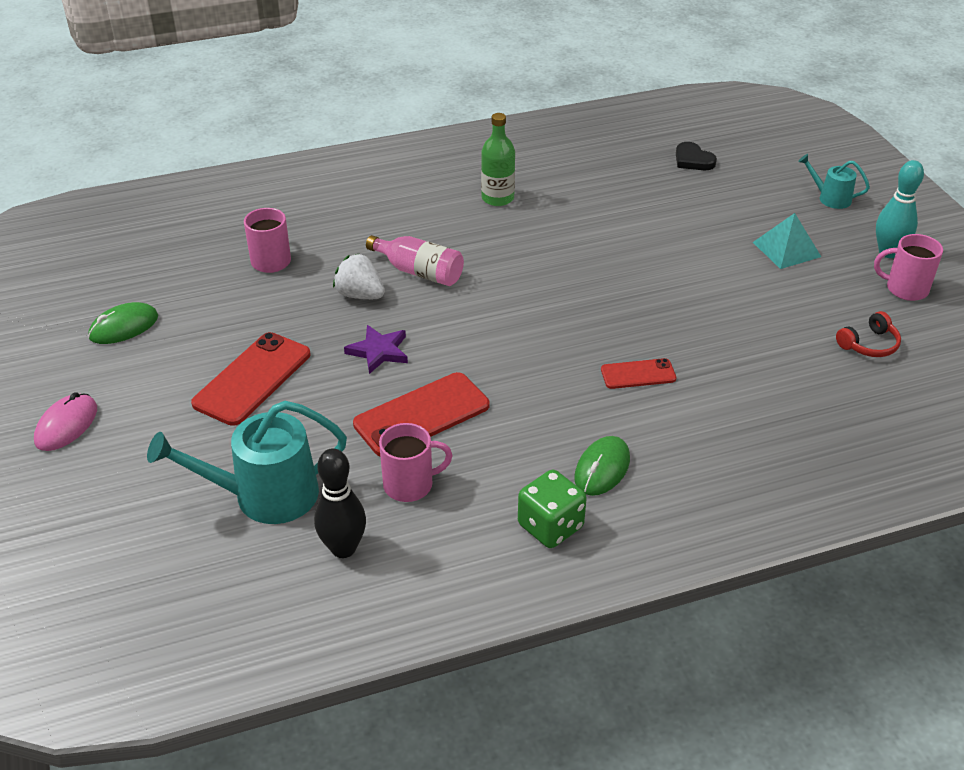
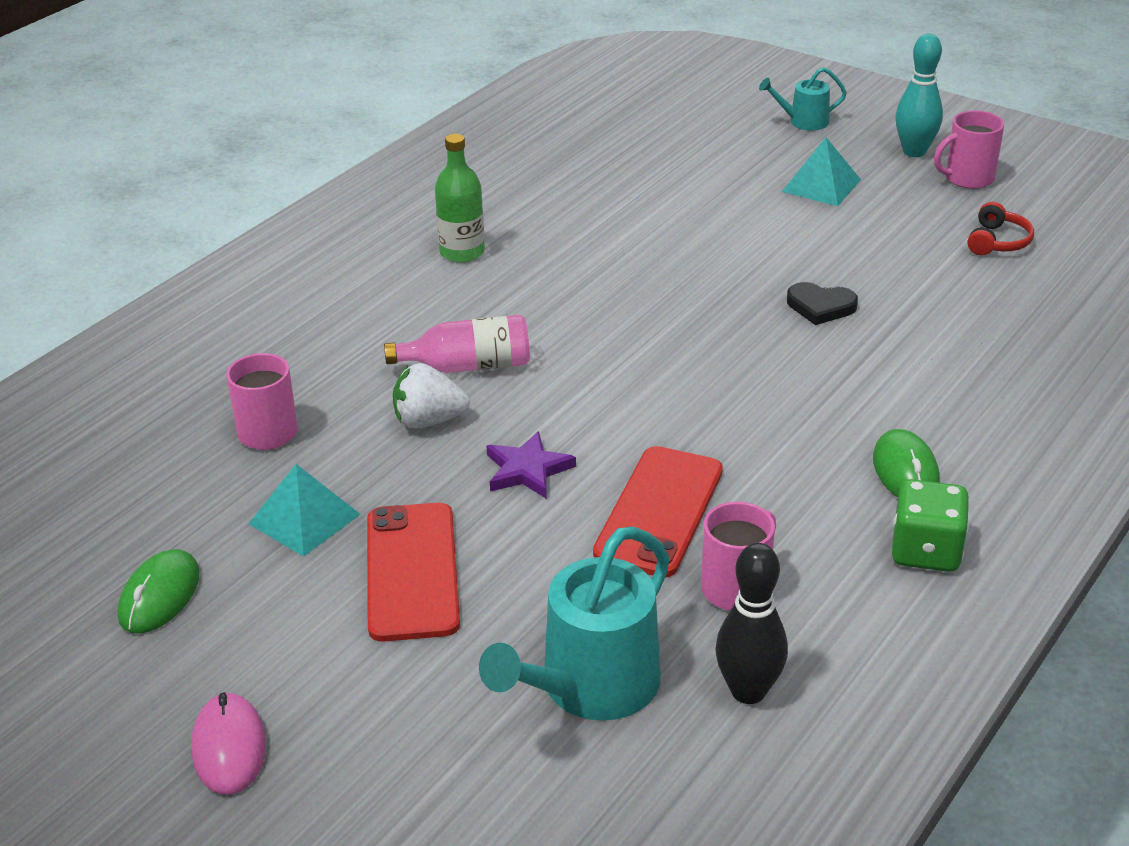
camera: 35 degrees left, 5 degrees down
red phone [601,358,676,389] -> none
black heart [676,142,717,170] -> black heart moved to [787,282,858,325]
none -> turquoise pyramid [249,464,361,557]

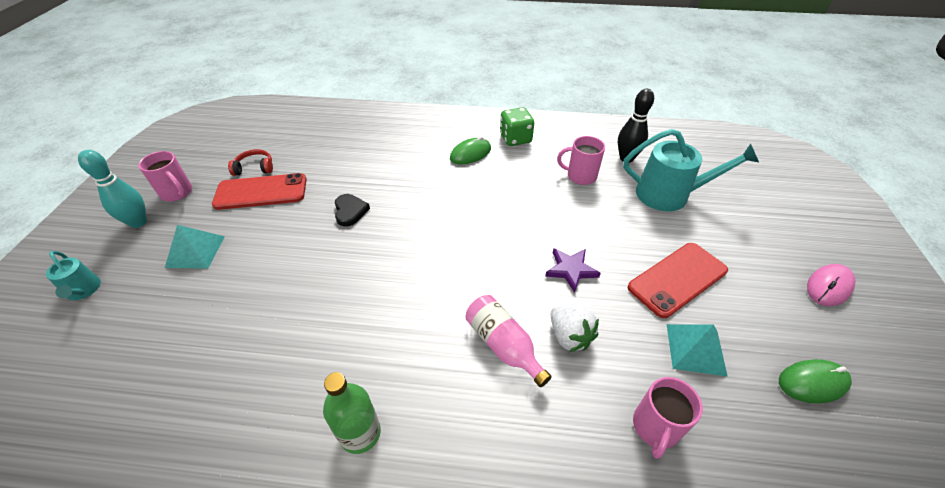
camera: 120 degrees left, 10 degrees up
red phone [593,446,723,577] -> red phone moved to [212,173,307,210]

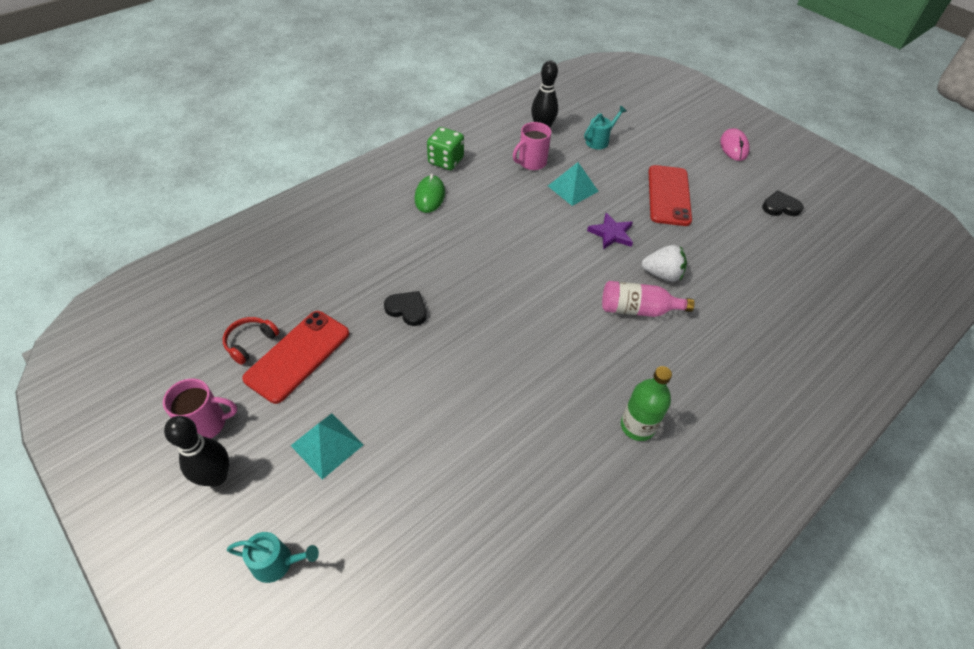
camera: 50 degrees left, 5 degrees up
turquoise bowling pin [78,150,147,228] -> black bowling pin [164,416,229,487]
turquoise watering can [623,129,759,211] -> turquoise watering can [584,106,627,149], size x0.52
pink mug [633,377,703,459] -> none
turquoise pyramid [667,324,728,377] -> turquoise pyramid moved to [548,162,599,206]
green mouse [779,359,852,403] -> black heart [762,190,804,216]

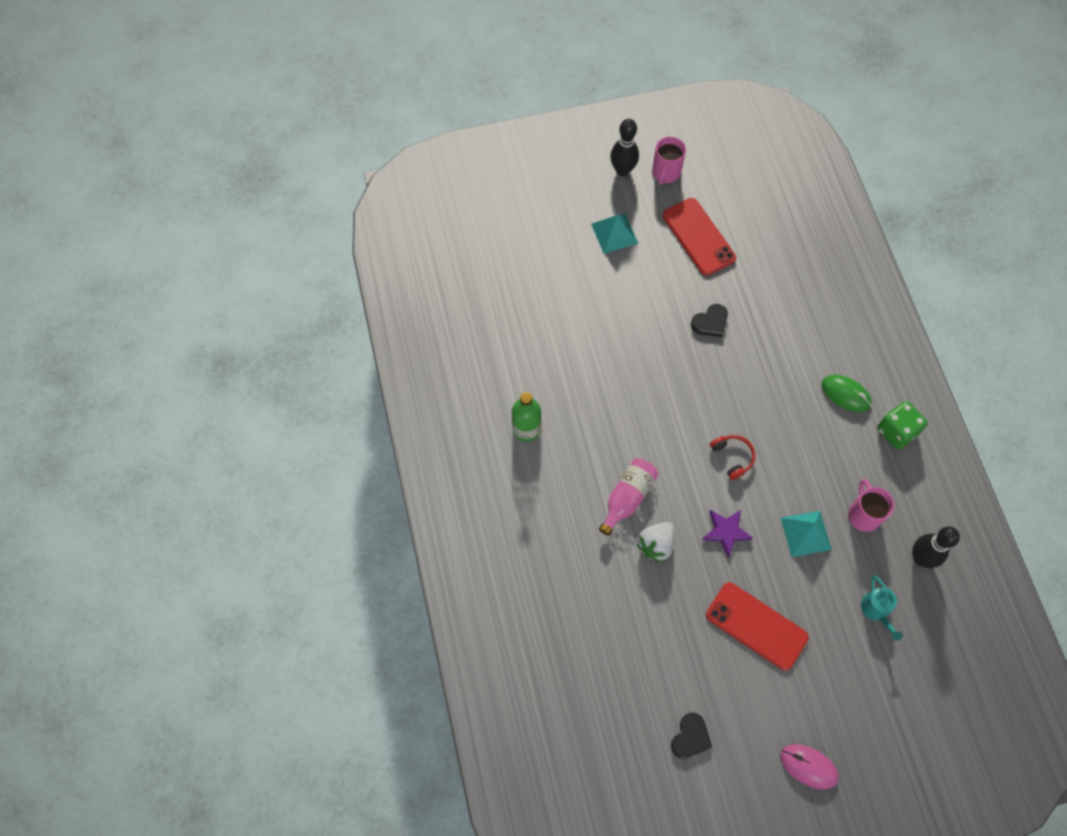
camera: 120 degrees right, 15 degrees up
red headphones [223,317,279,365] -> red headphones moved to [710,435,755,480]
turquoise watering can [227,532,319,583] -> none

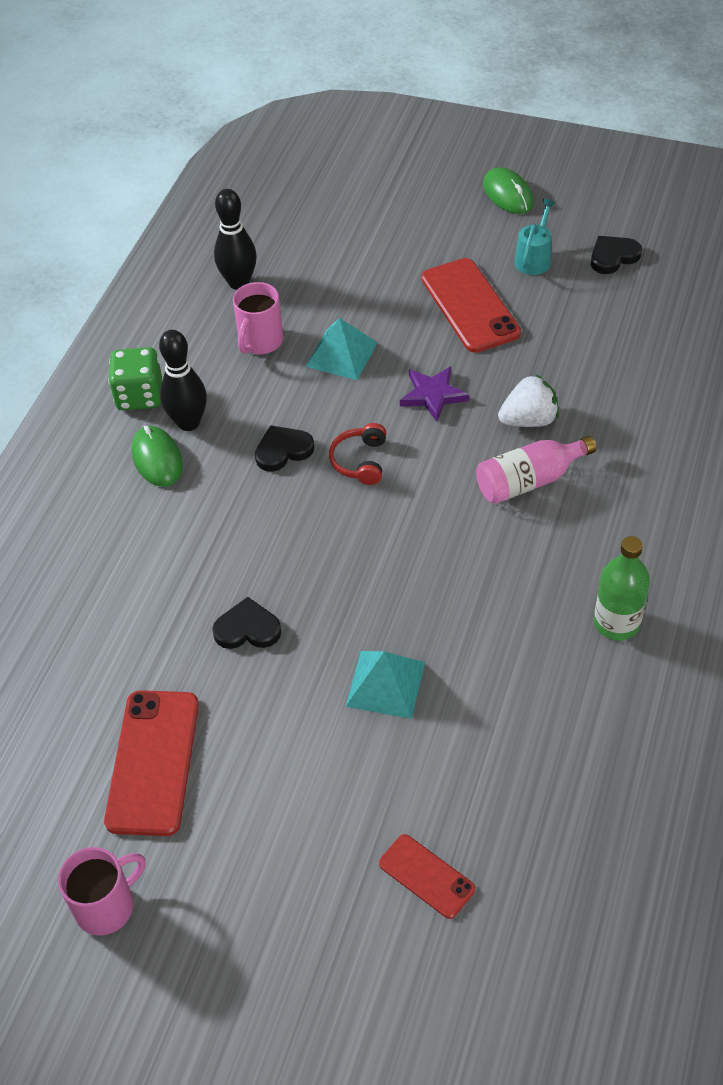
camera: 145 degrees left, 15 degrees down
turquoise pyramid [591,214,638,254] -> turquoise pyramid moved to [346,651,425,719]
black bowling pin [610,119,639,176] -> black bowling pin moved to [159,330,207,431]
pink mouse [780,744,839,789] -> green mouse [483,167,533,214]
turquoise watering can [861,575,903,641] -> turquoise watering can moved to [515,199,556,275]
none -> black heart [255,425,314,472]
none -> red phone [379,834,475,919]

